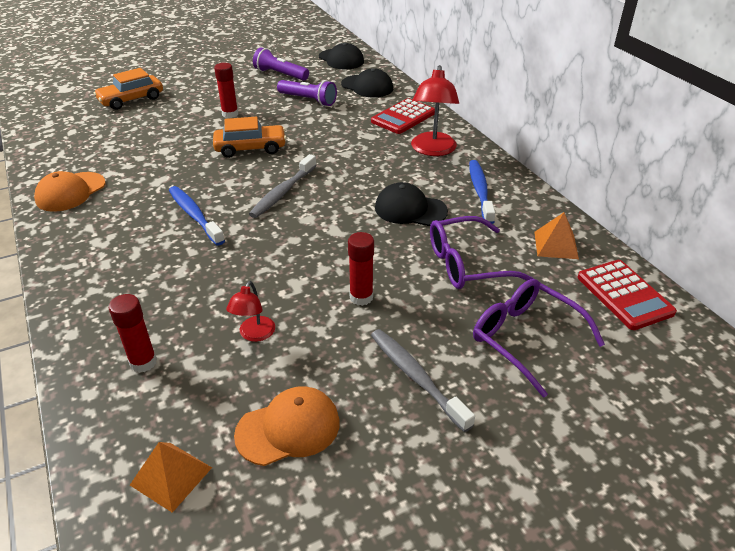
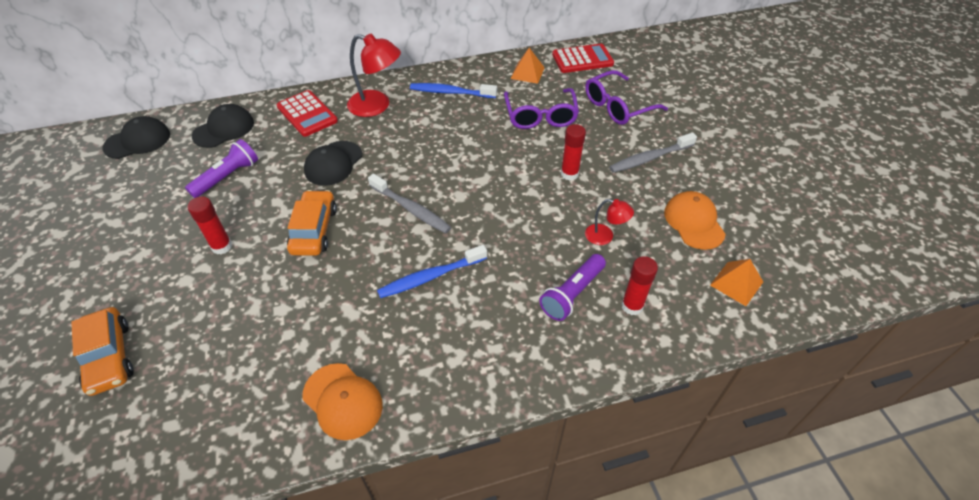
camera: 80 degrees left, 10 degrees up
purple flashlight [253,47,309,81] -> purple flashlight moved to [539,254,606,321]
black cap [375,182,448,226] -> black cap moved to [304,141,362,186]

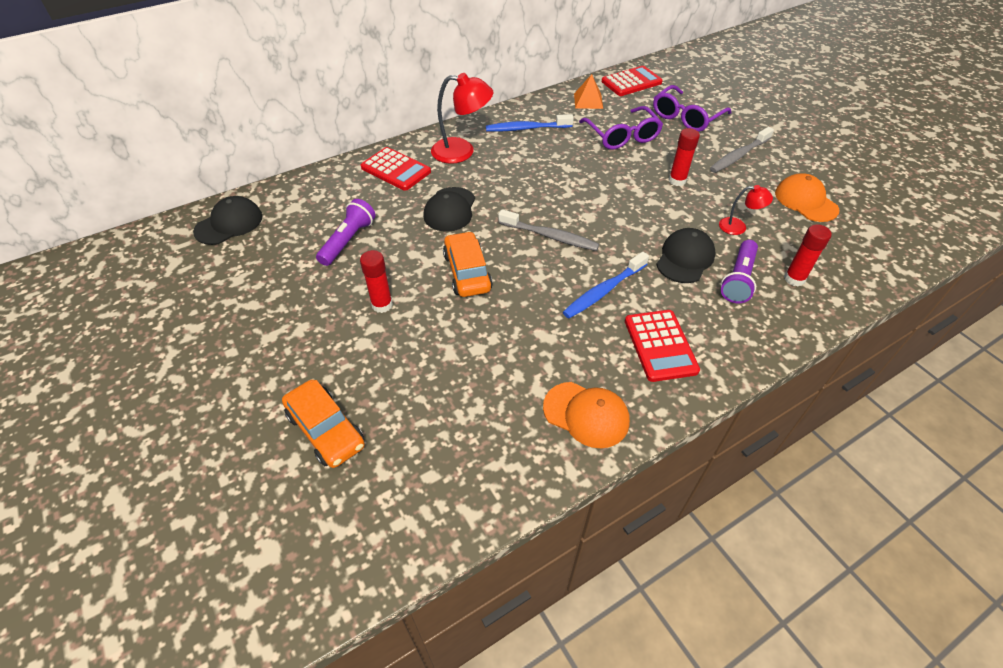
camera: 15 degrees left, 0 degrees up
black cap [192,104,254,148] -> black cap moved to [656,228,716,283]
orange pyramid [710,259,763,306] -> none
none -> red calculator [625,310,700,382]

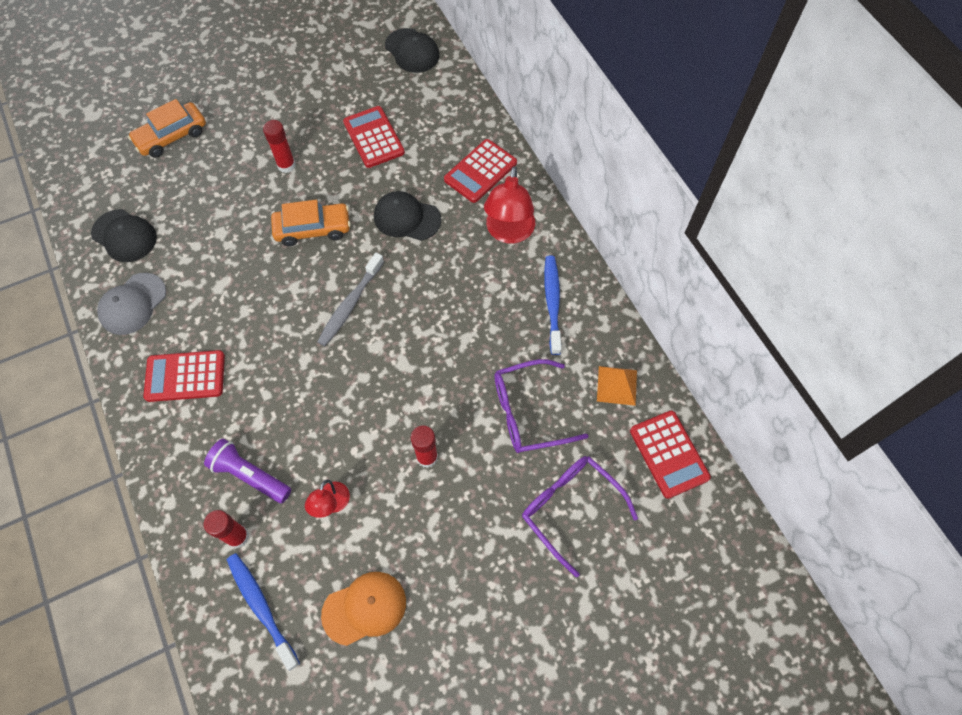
camera: 95 degrees right, 15 degrees up
purple flashlight [316,199,376,266] -> red calculator [343,106,405,168]
orange cap [543,382,630,448] -> grey cap [97,273,166,335]
blue toothbrush [563,252,649,318] -> blue toothbrush moved to [227,553,300,670]
black cap [656,228,716,283] -> black cap moved to [91,209,157,262]
grey toothbrush [710,127,774,173] -> none

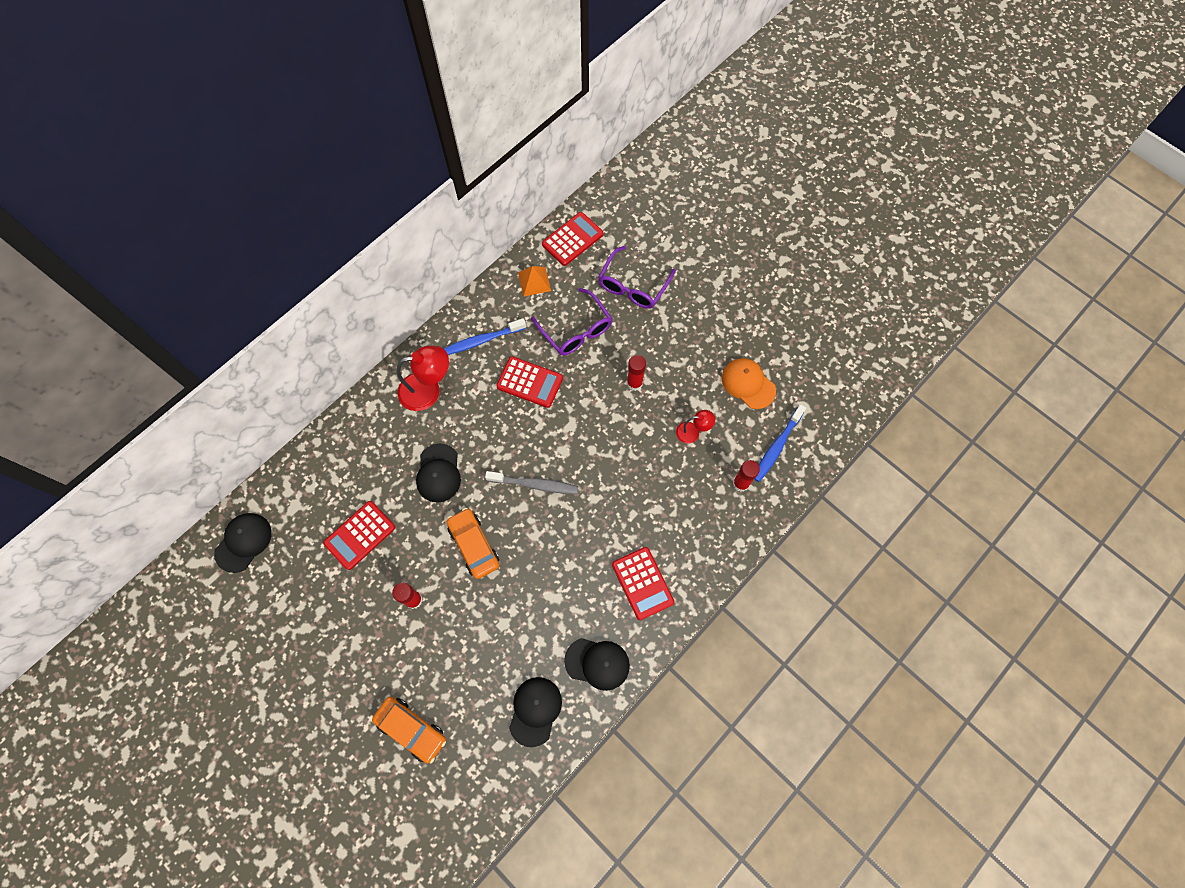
camera: 110 degrees left, 5 degrees up
grey cap [97,273,166,335] -> black cap [564,638,630,691]
purple flashlight [204,439,291,503] -> none
red calculator [444,139,517,203] -> red calculator moved to [496,356,563,408]

